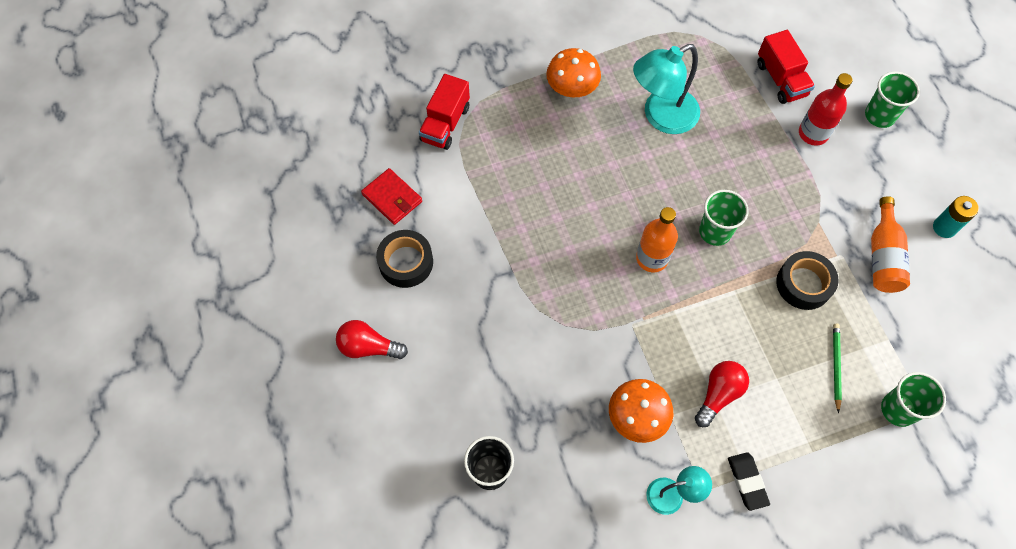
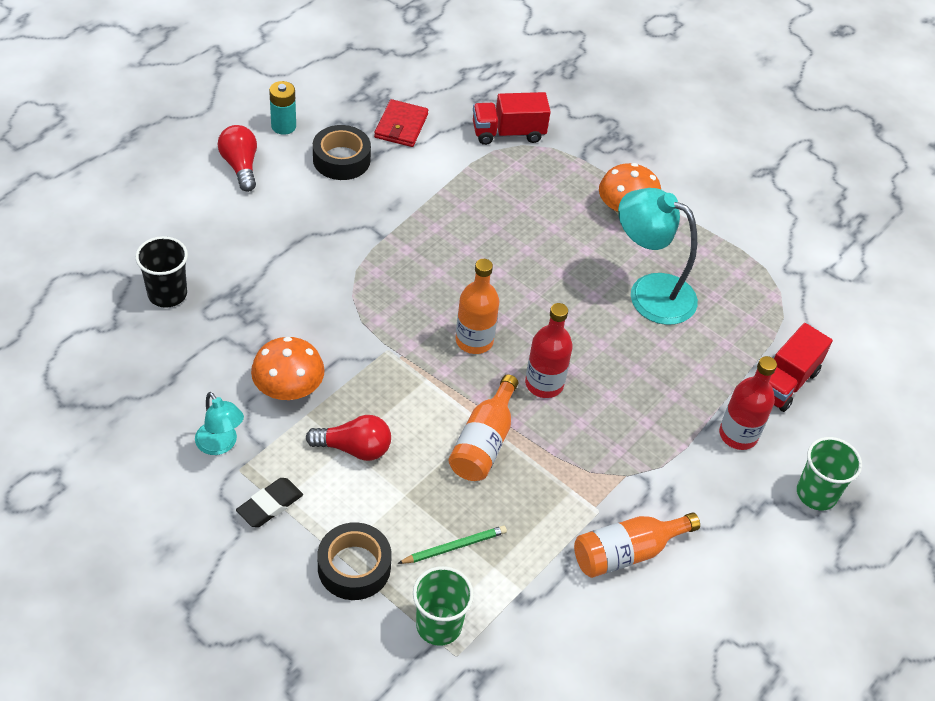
camera: 55 degrees right, 15 degrees down
green cup [699,190,748,246] -> red bottle [525,303,573,398]
black tape [776,251,839,310] -> black tape moved to [318,522,392,600]
turquoise battery [933,196,979,238] -> turquoise battery moved to [269,81,296,135]
none -> orange bottle [449,375,518,481]

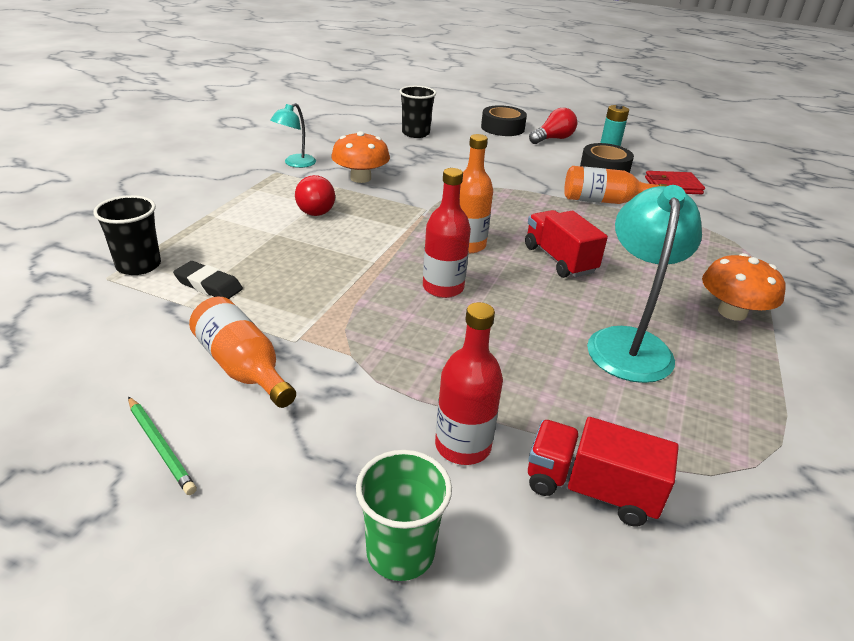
camera: 75 degrees right, 15 degrees down
black eraser [236,478,303,527] -> black eraser moved to [173,261,243,299]
black tape [318,522,392,600] -> black tape moved to [481,105,527,136]
green pencil [397,525,507,564] -> green pencil moved to [128,397,197,495]
green cup [413,566,474,646] -> black cup [93,195,161,275]
orange bottle [449,375,518,481] -> orange bottle moved to [564,166,667,204]
red truck [473,92,551,145] -> red truck moved to [525,210,608,278]

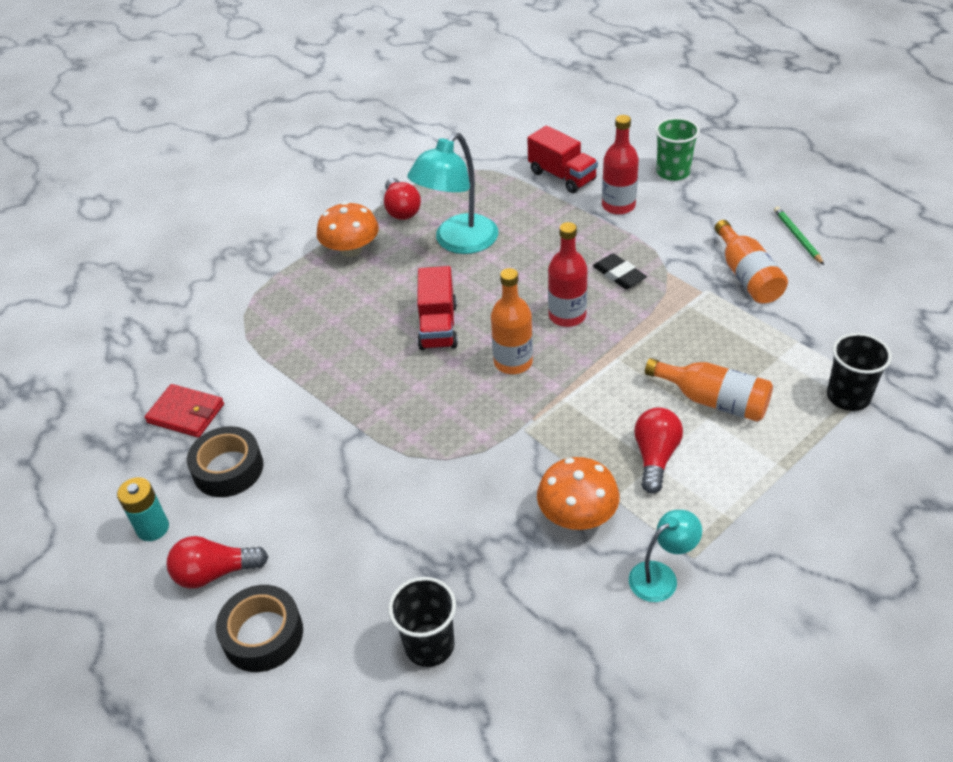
camera: 150 degrees left, 10 degrees up
black eraser [173,261,243,299] -> black eraser moved to [593,254,647,289]
orange bottle [564,166,667,204] -> orange bottle moved to [645,358,773,422]
none -> red light bulb [384,178,421,220]

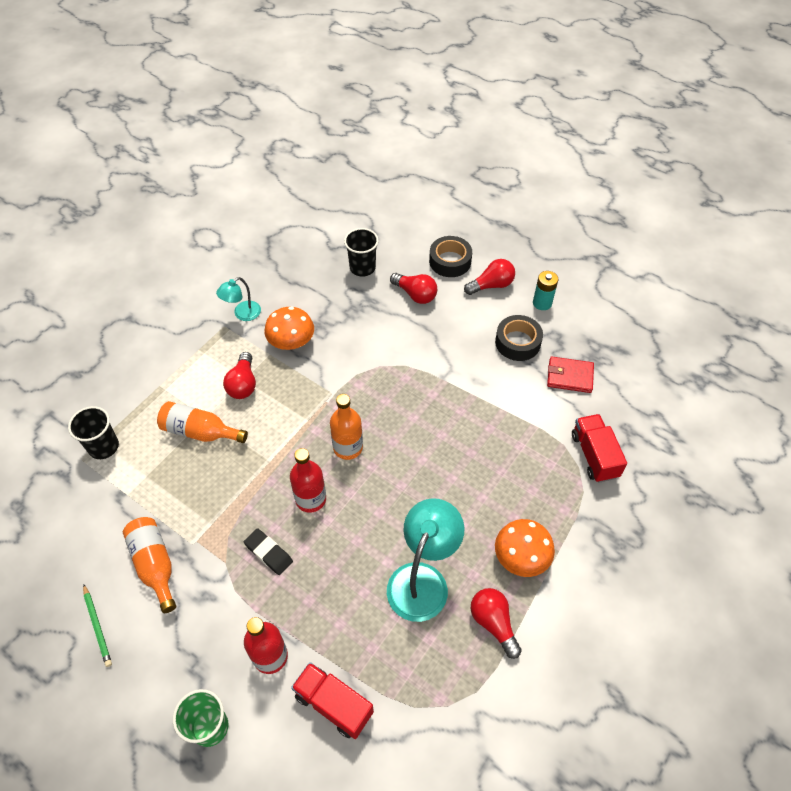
camera: 165 degrees right, 10 degrees up
red truck [417,266,458,350] -> red truck moved to [572,414,627,483]
none -> red light bulb [390,273,437,304]

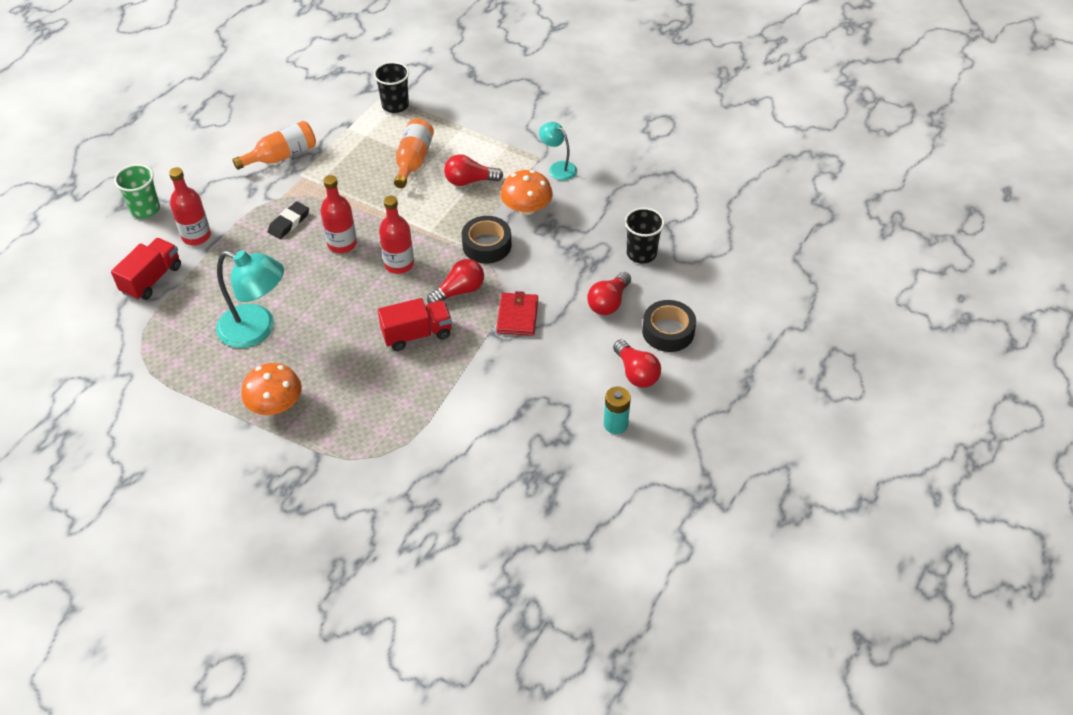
camera: 85 degrees right, 5 degrees down
green pencil [83,584,112,667] -> none
orange bottle [330,394,363,460] -> red bottle [379,196,414,274]
red light bulb [471,588,522,659] -> red light bulb moved to [427,259,484,304]
black tape [495,315,543,361] -> black tape moved to [462,216,511,264]
red wallet [547,357,594,393] -> red wallet moved to [496,291,538,336]
red truck [572,414,627,483] -> red truck moved to [377,298,452,351]

